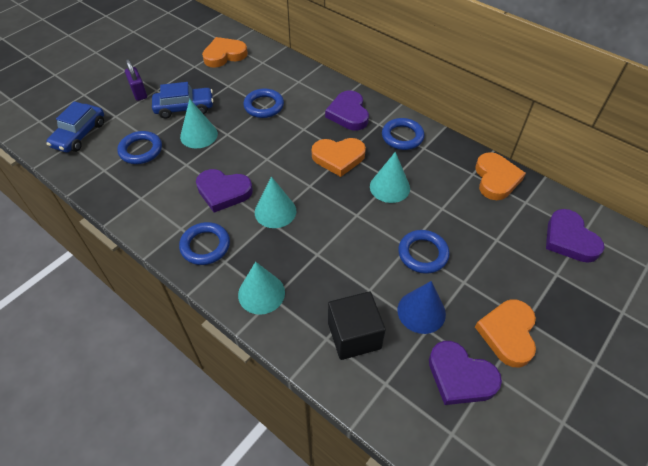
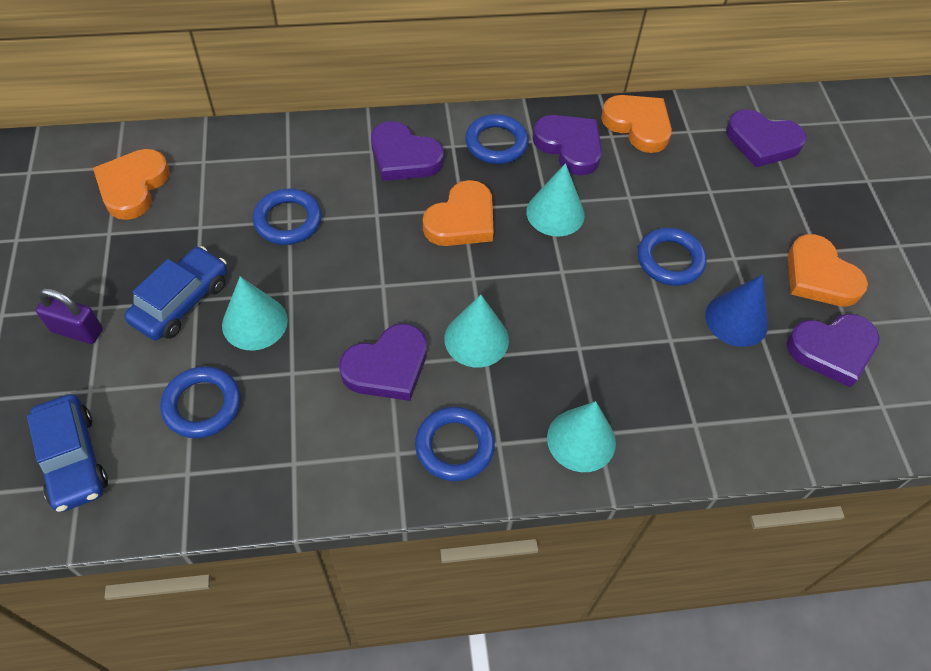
camera: 50 degrees left, 5 degrees up
black cube [328,291,386,360] -> none
none -> purple heart [533,115,602,175]

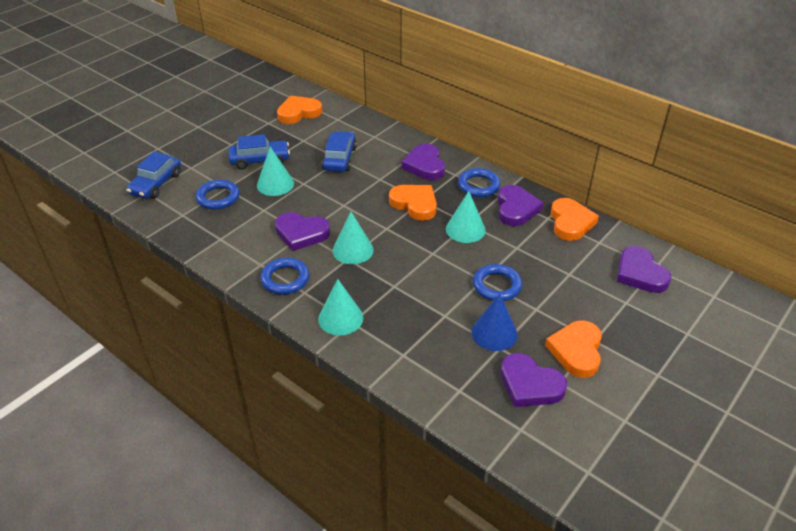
camera: 50 degrees right, 15 degrees down
purple padlock [36,288,103,344] -> none
blue ring [253,189,322,245] -> blue car [322,131,357,172]
orange heart [423,180,494,246] -> orange heart turned 135 degrees counterclockwise [389,185,437,221]

